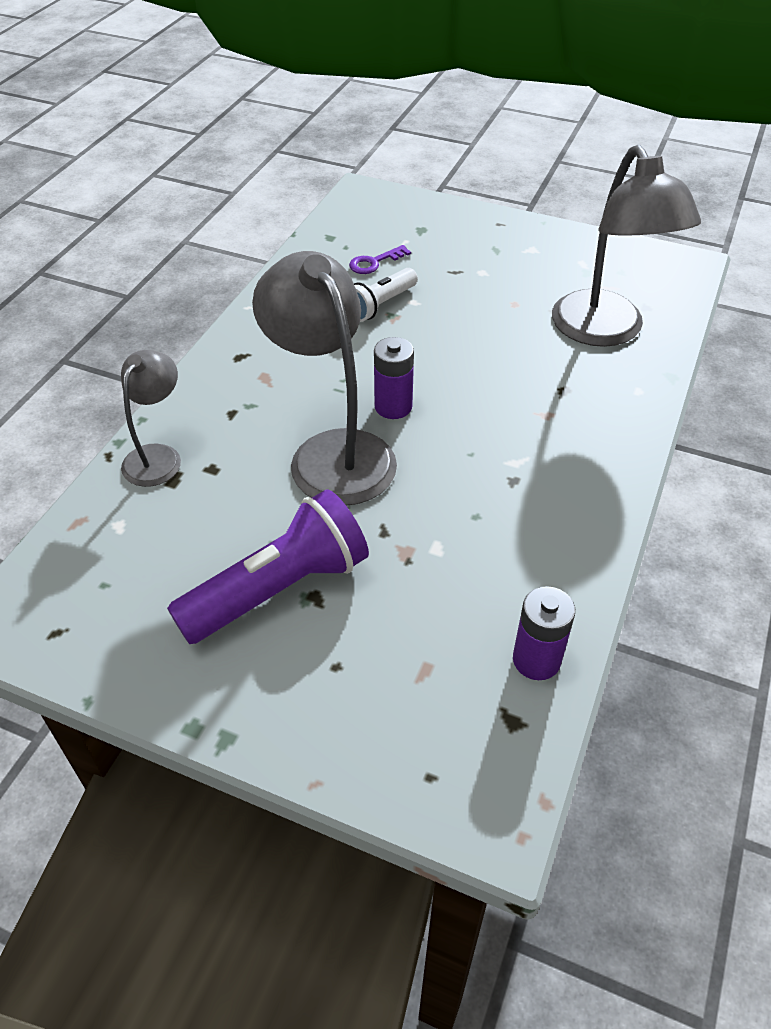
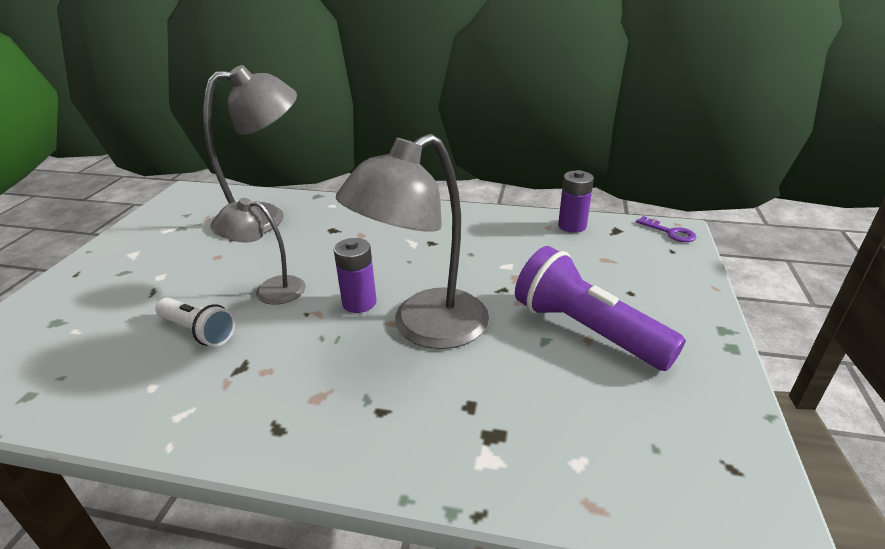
camera: 100 degrees left, 15 degrees down
grey lamp [121,350,181,487] -> grey lamp moved to [213,198,306,305]
purple key [349,245,411,274] -> purple key moved to [636,216,696,242]

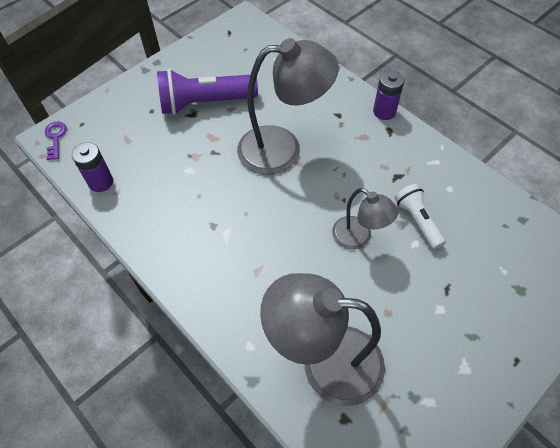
camera: 145 degrees left, 25 degrees up
purple battery [334,238,376,313] -> purple battery moved to [373,70,404,120]
purple flashlight [515,246,686,371] -> purple flashlight turned 90 degrees clockwise [157,69,258,115]

